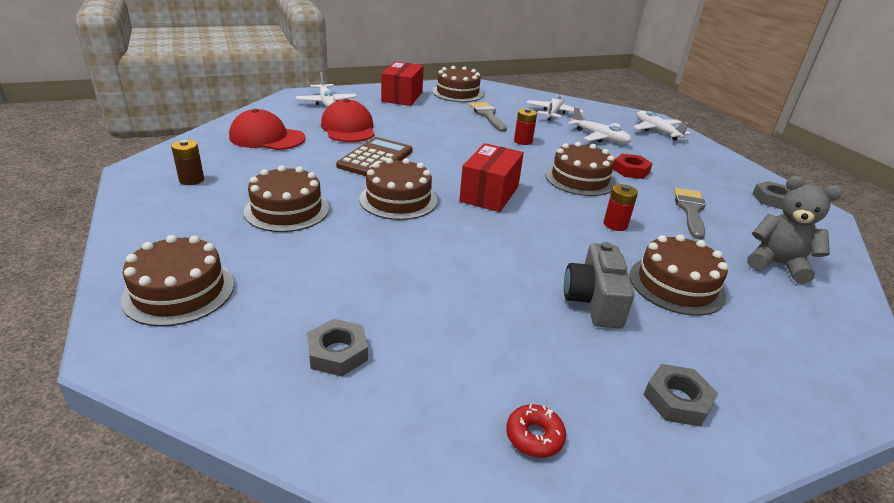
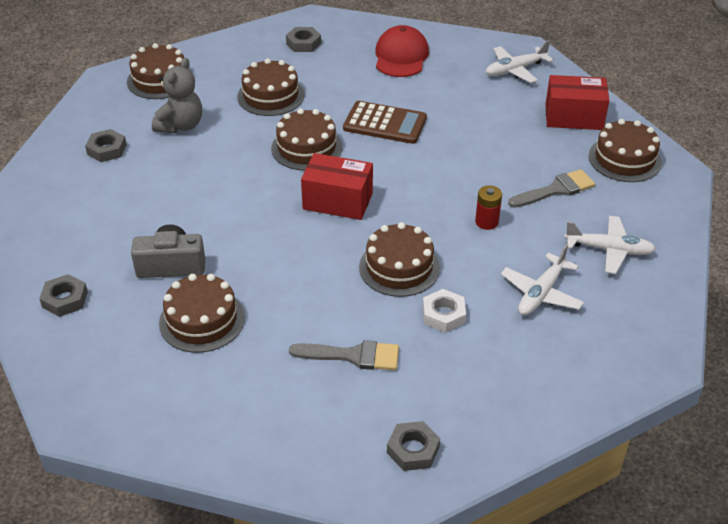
camera: 85 degrees right, 10 degrees up
brown battery [171,140,204,185] -> grey nut [286,27,321,52]
red cap [321,99,375,142] -> none
red donut [506,404,566,458] -> none
red battery [604,184,638,231] -> none
red nut [613,154,653,179] -> white nut [423,289,466,333]
white plane [633,111,691,140] -> none
grey teddy bear [747,176,842,284] -> grey teddy bear moved to [152,58,202,133]

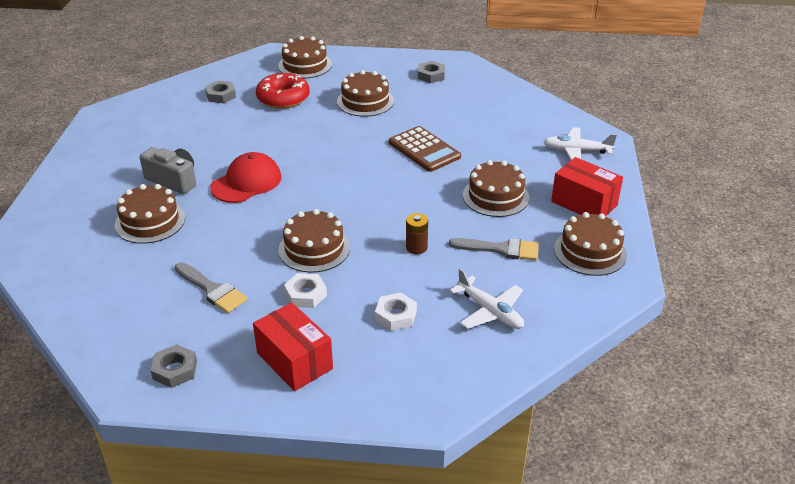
camera: 35 degrees right, 5 degrees down
grey nut [39,274,88,317] -> none
grey teddy bear [152,58,202,133] -> red donut [256,73,310,109]
brown cake [271,108,342,170] -> brown cake moved to [463,160,529,217]
red box [301,153,373,220] -> red box moved to [253,302,333,391]
red cap [375,25,429,77] -> red cap moved to [210,152,281,203]
red battery [475,185,502,230] -> brown battery [406,213,428,254]
white plane [501,244,584,315] -> white nut [375,293,417,331]

